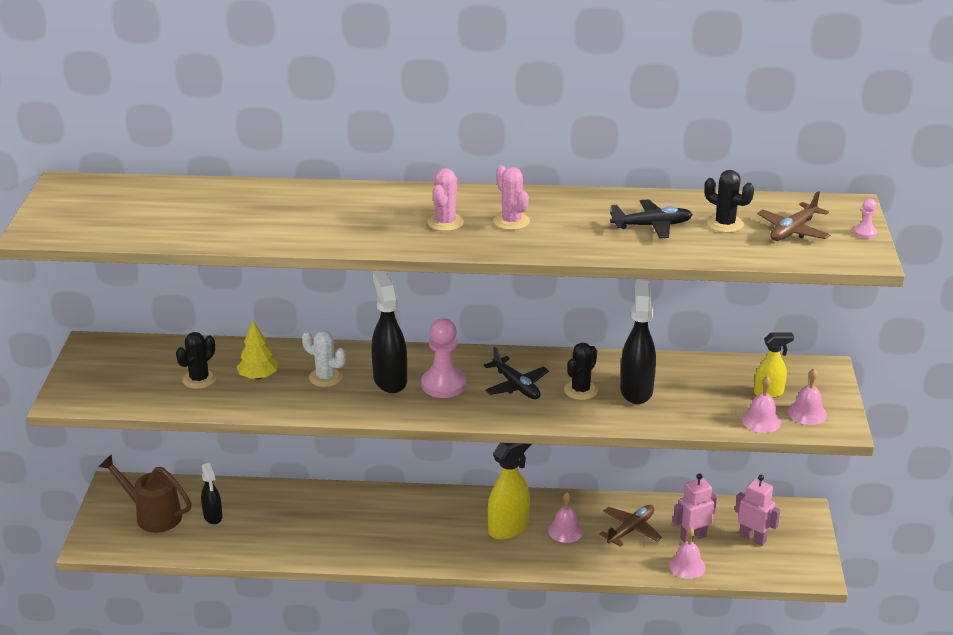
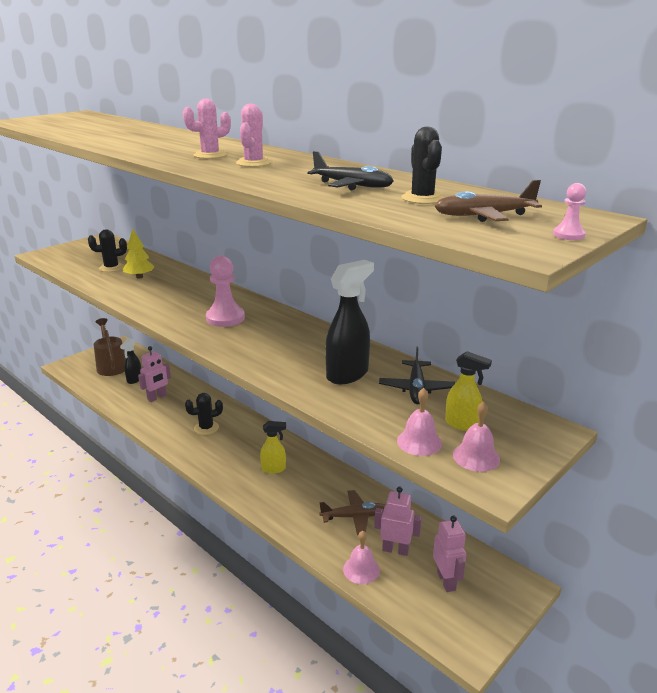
camera: 40 degrees right, 5 degrees down
white cactus [302,330,346,387] -> none
black spray bottle [371,271,407,393] -> none
black plane [484,347,549,399] -> black plane moved to [379,347,455,404]
yellow spray bottle [488,443,532,540] -> yellow spray bottle [260,421,286,473], size x0.60
pink bell [548,492,583,543] -> none
black cactus [564,343,598,400] -> black cactus moved to [185,393,223,435]
none -> pink robot [138,346,171,402]

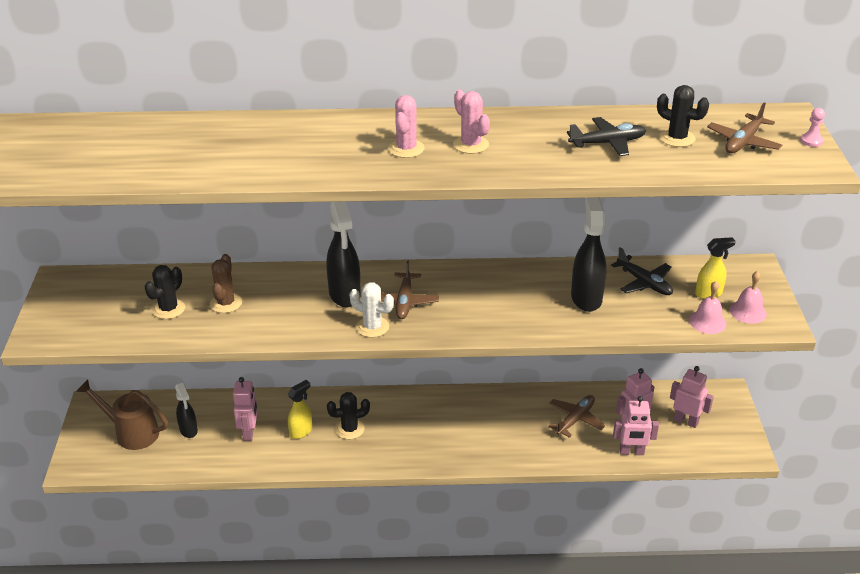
camera: 45 degrees left, 10 degrees up
yellow tree [123,229,155,278] -> brown cactus [210,254,242,313]
black cactus [185,393,223,435] -> black cactus turned 45 degrees clockwise [327,392,370,439]
pink pawn [206,256,245,327] -> brown plane [381,260,439,319]
yellow spray bottle [260,421,286,473] -> yellow spray bottle moved to [288,380,312,439]
pink bell [343,531,380,584] -> pink robot [613,396,659,455]
none -> black spray bottle [326,202,361,307]
none -> white cactus [349,282,394,338]

